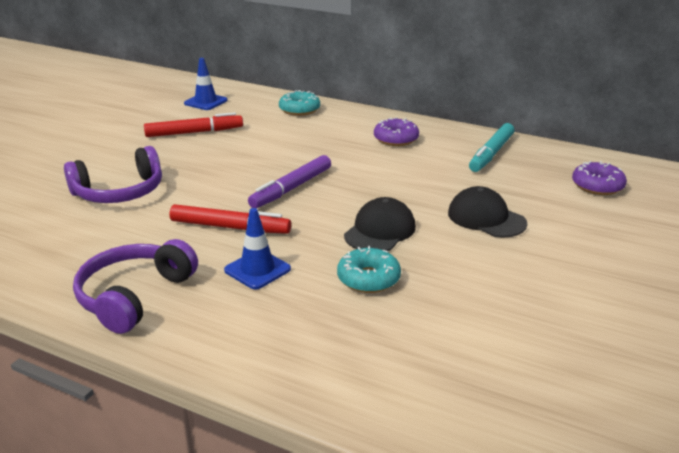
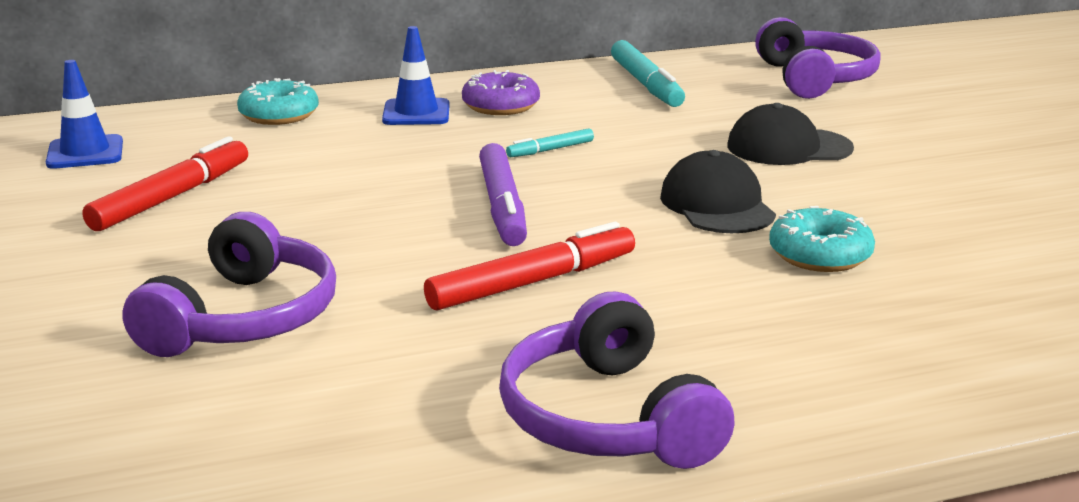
camera: 45 degrees left, 5 degrees down
blue traffic cone [224,208,291,290] -> blue traffic cone moved to [382,26,450,125]
purple donut [572,161,627,195] -> purple headphones [755,17,881,99]
none -> turquoise marker [506,128,594,157]

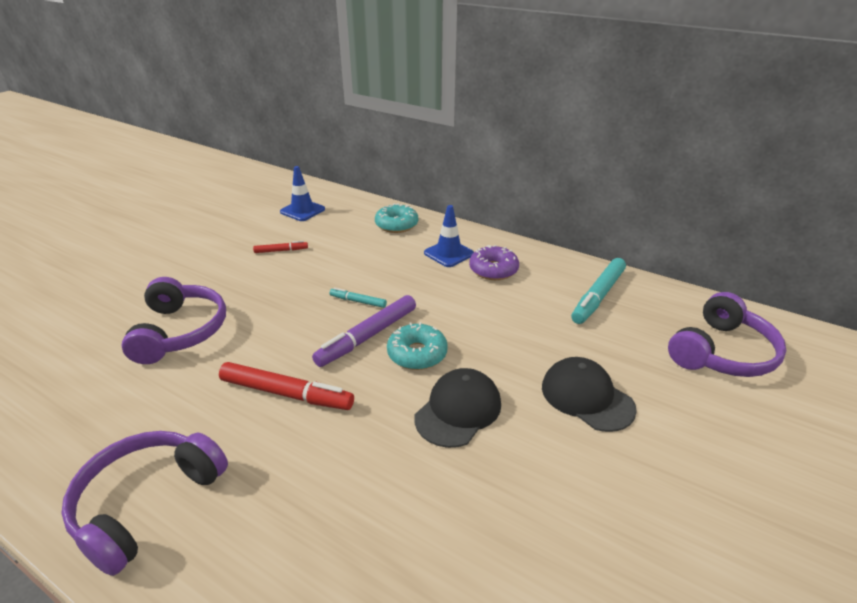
camera: 50 degrees right, 10 degrees up
red marker [82,136,248,231] -> red marker [253,241,308,253], size x0.52
purple headphones [122,212,336,357] -> purple headphones turned 75 degrees counterclockwise [121,277,226,364]
turquoise marker [506,128,594,157] -> turquoise marker moved to [330,288,387,308]
turquoise donut [769,206,875,272] -> turquoise donut moved to [387,322,448,370]

